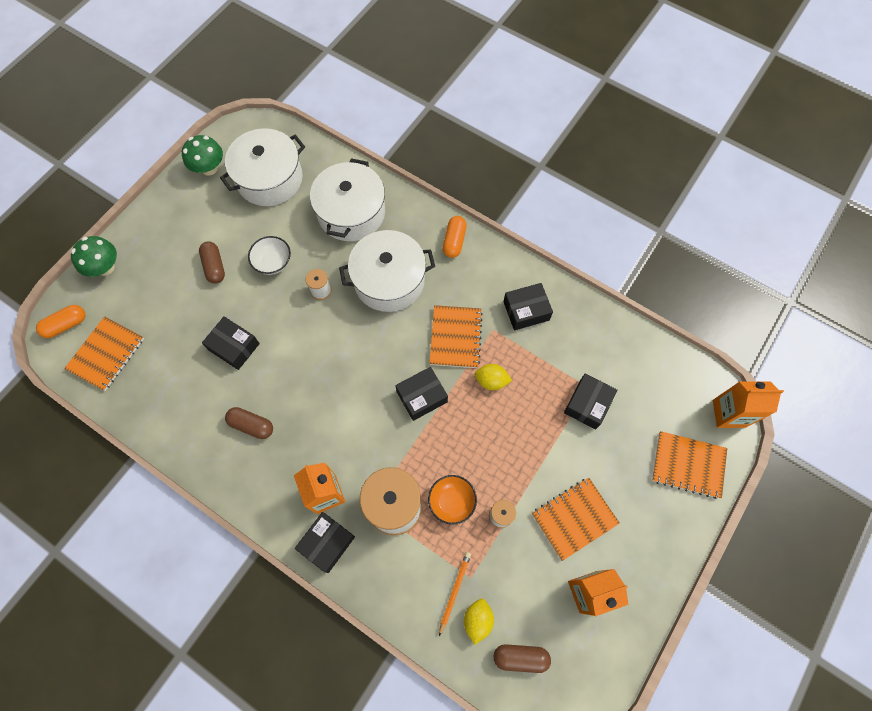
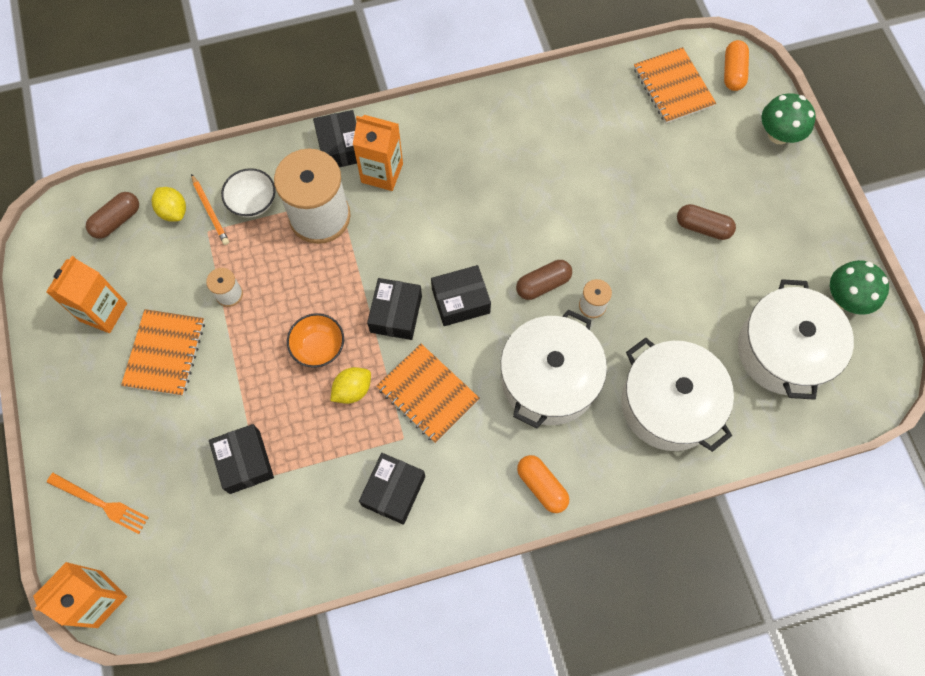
camera: 130 degrees right, 0 degrees up
black box [202,316,260,370] -> black box moved to [431,265,491,326]
brown capsule [225,407,273,439] -> brown capsule moved to [516,260,572,300]
white bowl [248,236,291,275] -> white bowl moved to [221,168,275,218]
orange bowl [428,475,477,525] -> orange bowl moved to [287,313,344,368]
orange notebook [652,431,727,499] -> orange fork [47,473,149,534]

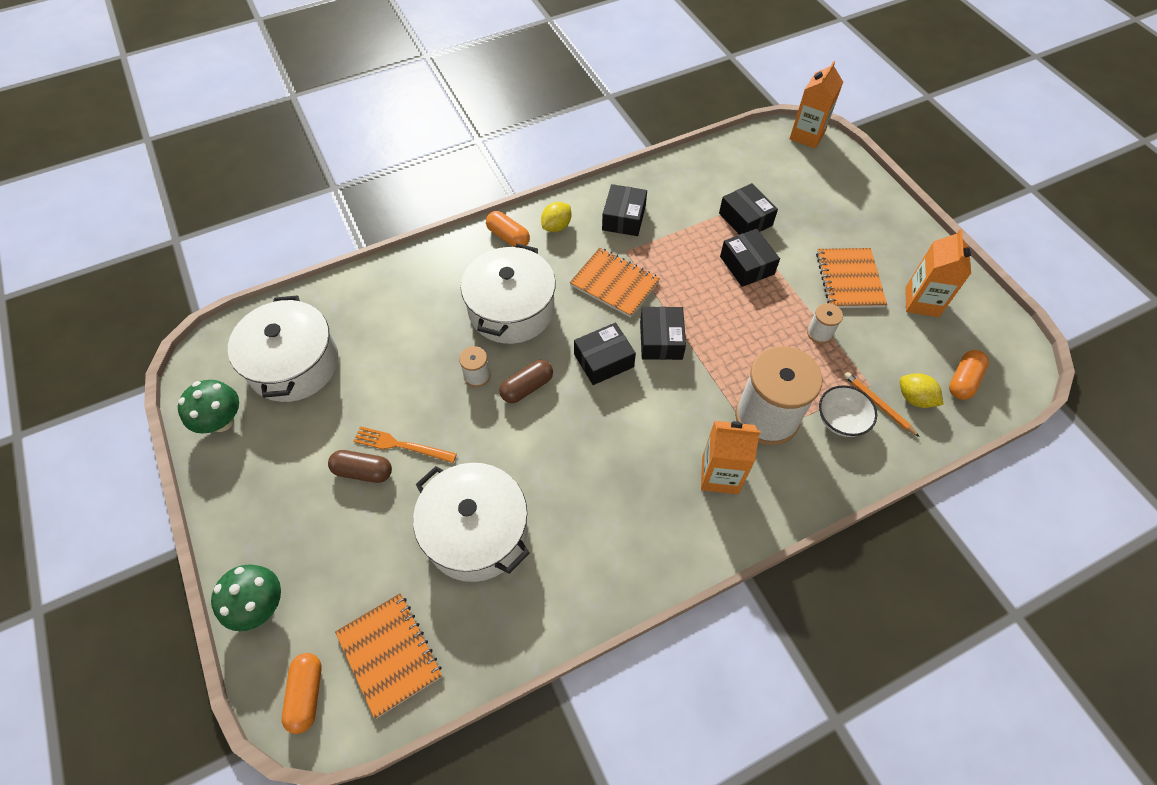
camera: 170 degrees right, 10 degrees down
orange fork [47,473,149,534] -> orange fork moved to [353,426,457,463]
brown capsule [86,192,139,239] -> orange capsule [949,350,989,400]
orange bowl [287,313,344,368] -> none
black box [313,110,357,167] -> black box moved to [720,229,780,287]
yellow lemon [330,367,371,404] -> yellow lemon moved to [541,202,571,232]
white pot [621,337,734,452] -> white pot moved to [413,463,529,582]

